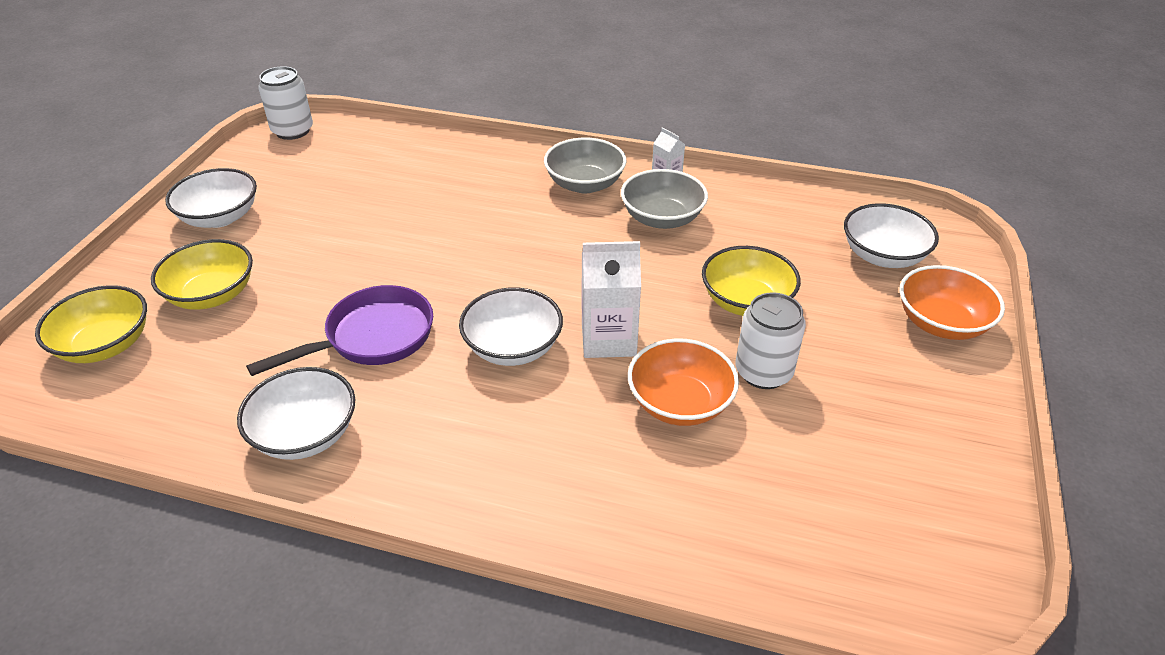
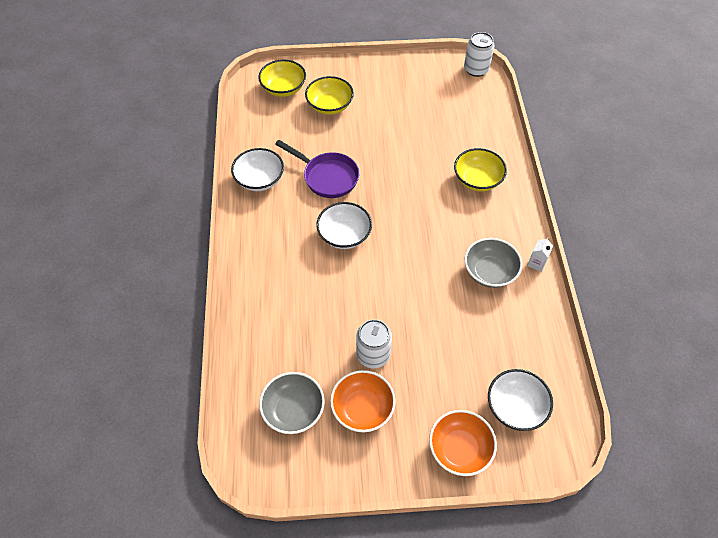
camera: 70 degrees right, 15 degrees up
white bowl [165,168,257,228] -> none
grey bowl [544,138,626,193] -> grey bowl moved to [259,372,325,434]
white carton [582,241,641,358] -> none
orange bowl [628,338,739,426] -> orange bowl moved to [330,370,396,432]
yellow bowl [702,246,801,316] -> yellow bowl moved to [454,148,507,191]

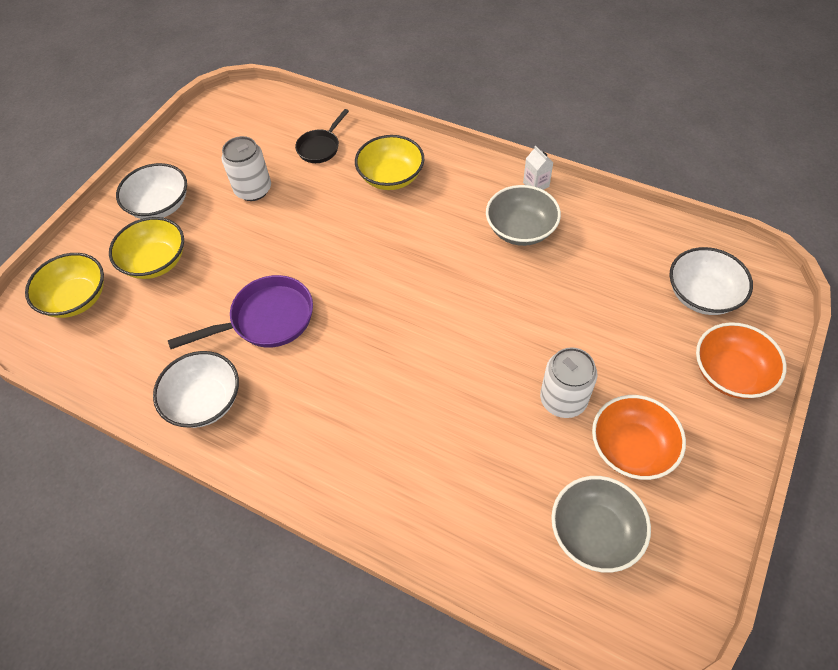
camera: 55 degrees left, 0 degrees up
white bowl [316,202,372,249] -> white bowl moved to [116,163,187,219]
white can [464,32,494,77] -> white can moved to [222,136,271,201]
none -> black pan [295,109,349,163]

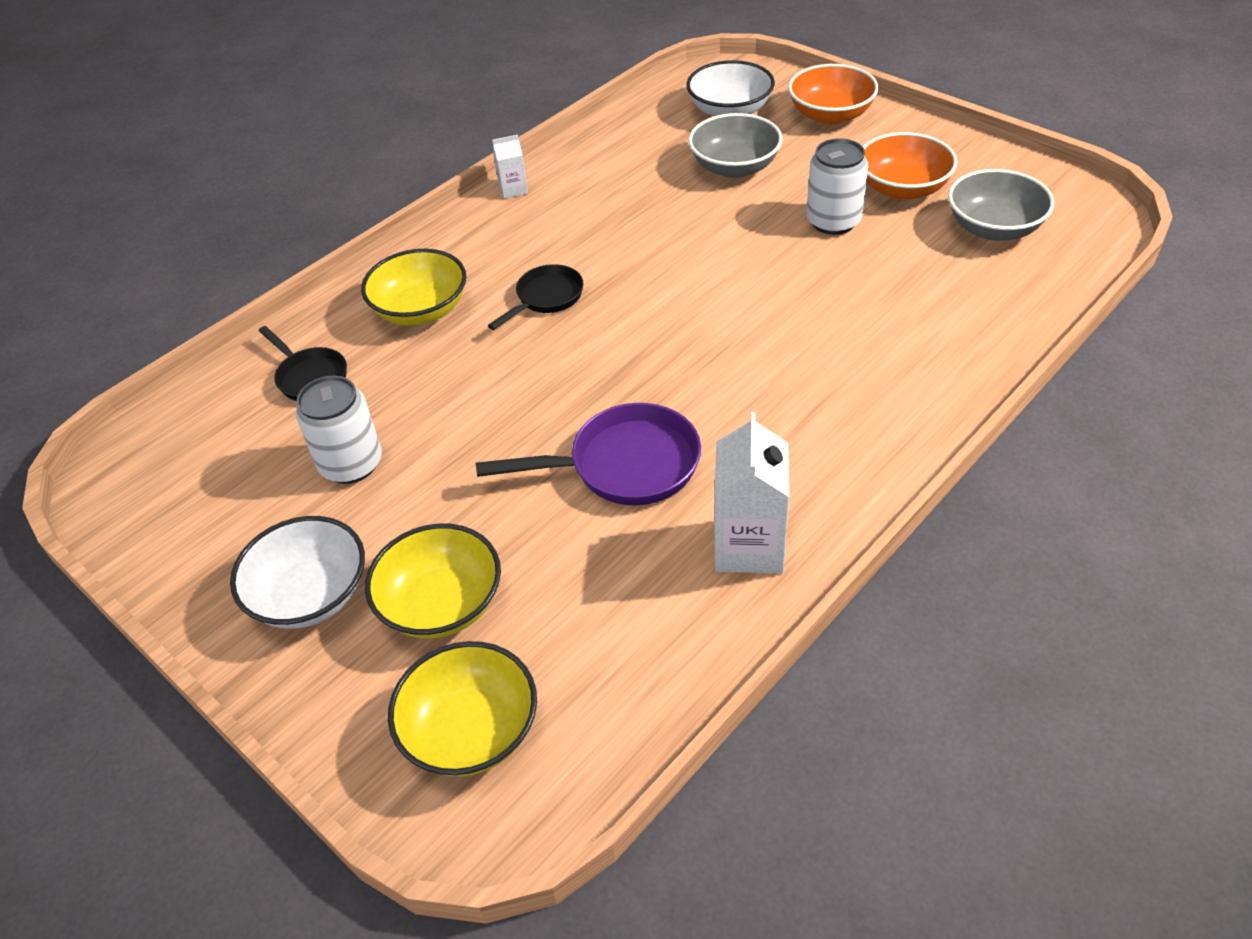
camera: 75 degrees left, 10 degrees down
white bowl [153,351,239,428] -> white carton [714,412,789,574]
purple pan [168,275,313,349] -> purple pan turned 90 degrees clockwise [476,403,701,506]
grey bowl [486,185,561,246] -> grey bowl moved to [688,113,783,178]
none -> black pan [488,264,584,330]

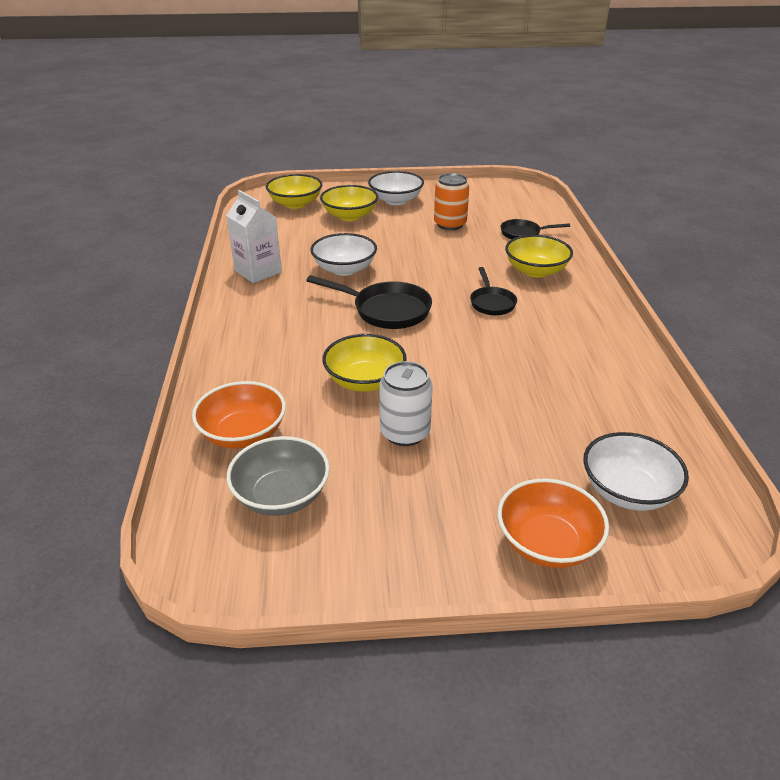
camera: 130 degrees right, 10 degrees down
white can [296,376,382,484] -> orange can [434,173,469,230]
purple pan [476,403,701,506] -> white bowl [311,233,377,276]
white carton [492,135,528,199] -> none
grey bowl [688,113,783,178] -> none
orange bowl [863,132,957,200] -> orange bowl moved to [192,381,286,449]
none -> black pan [306,275,432,329]
none -> yellow bowl [322,334,407,392]

